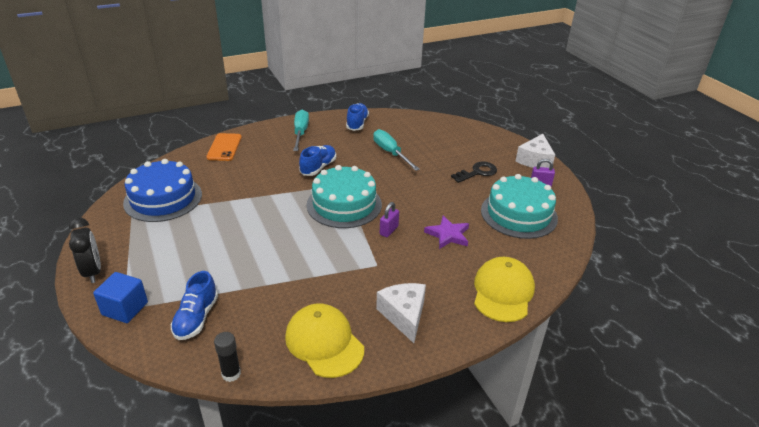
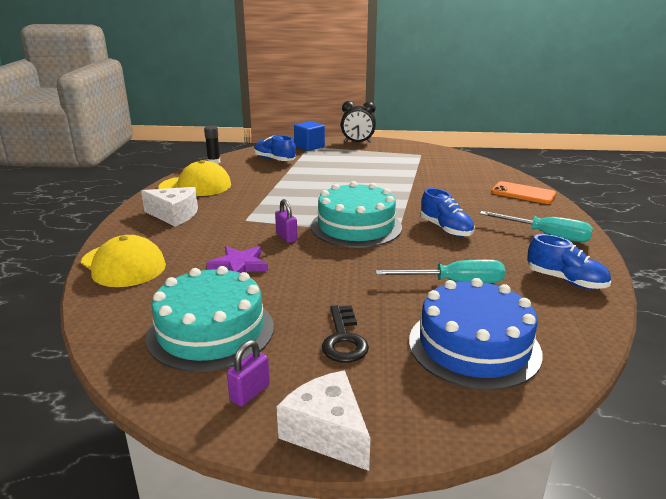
camera: 120 degrees right, 10 degrees down
blue cake [123,159,202,222] -> blue cake moved to [409,278,543,390]

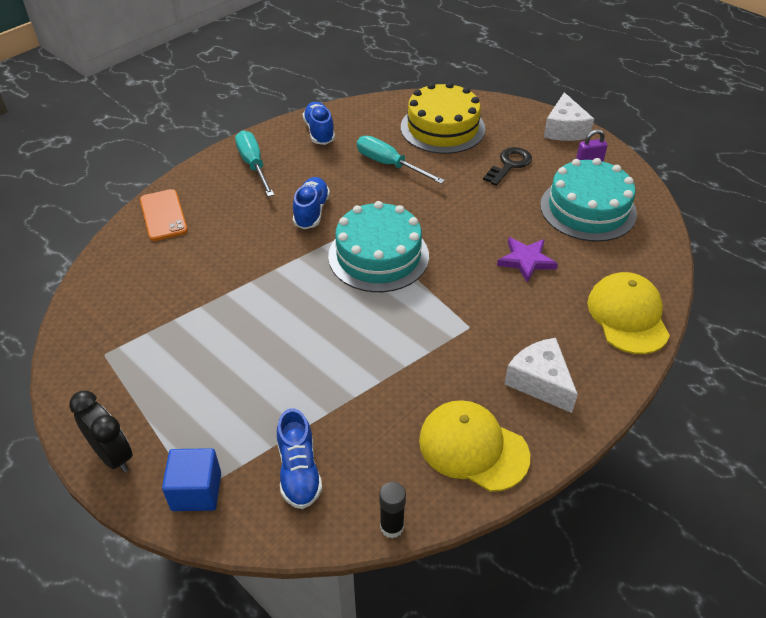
camera: 140 degrees left, 20 degrees up
purple padlock [275,199,298,243] -> none
blue cake [409,278,543,390] -> yellow cake [401,82,485,154]

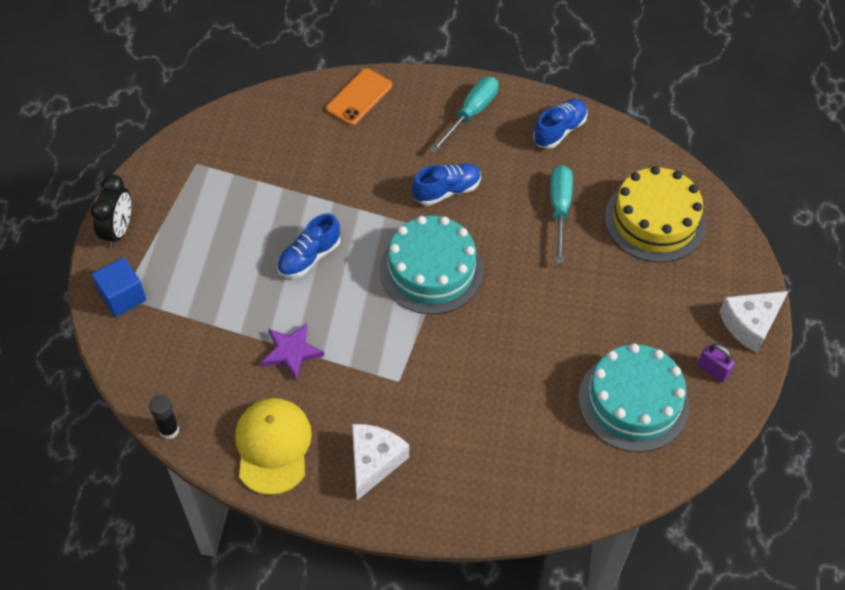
camera: 55 degrees right, 10 degrees up
blue shoe [277,408,322,509] -> blue shoe moved to [277,213,340,278]
black key [483,147,532,186] -> none
purple star [497,237,558,283] -> purple star moved to [261,323,324,381]
yellow cap [587,272,670,354] -> none

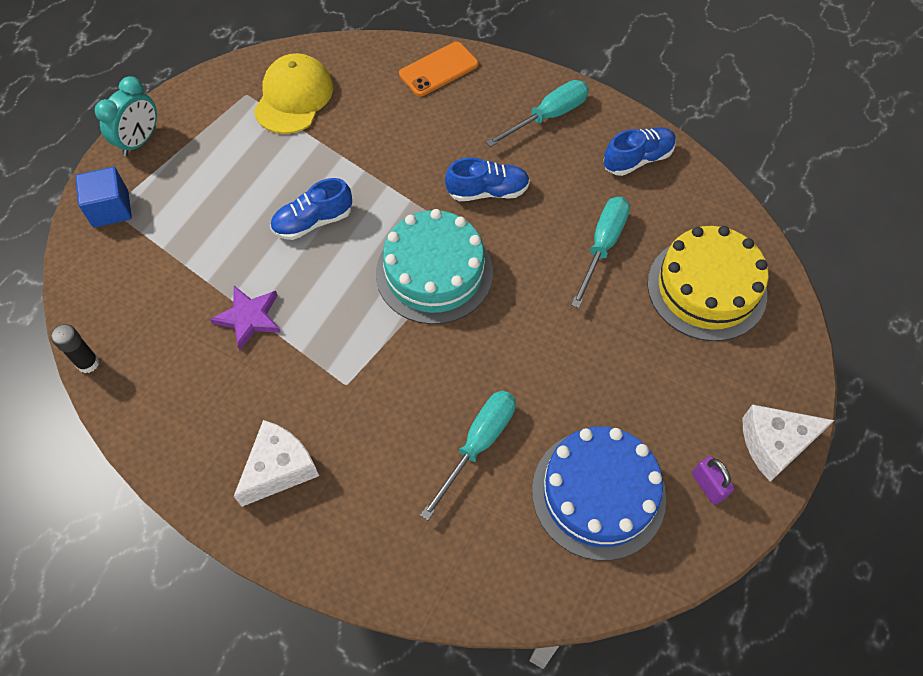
camera: 20 degrees right, 5 degrees up
black clock [91,174,131,247] -> turquoise clock [95,76,157,156]
yellow cap [235,398,312,495] -> yellow cap moved to [254,53,333,134]
turquoise cake [579,344,689,452] -> blue cake [532,426,666,561]
none -> turquoise screwdriver [420,391,516,520]

